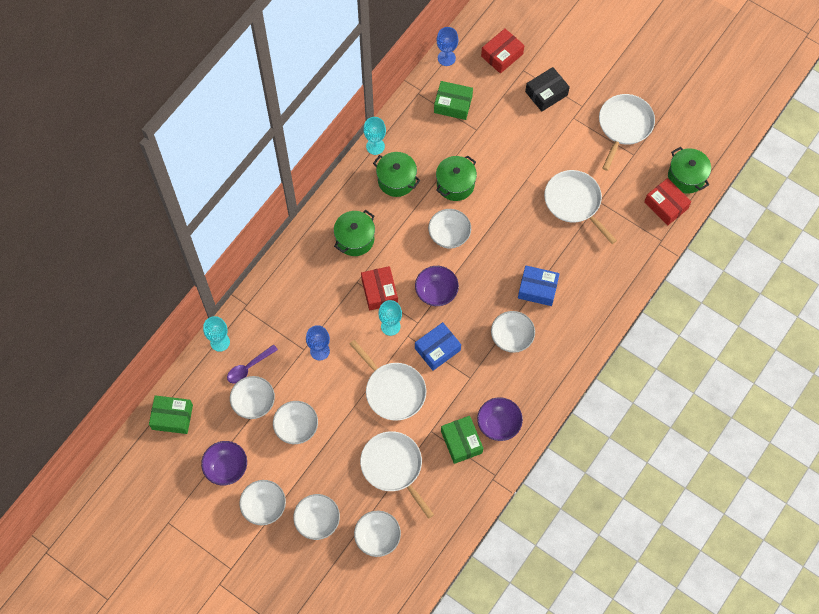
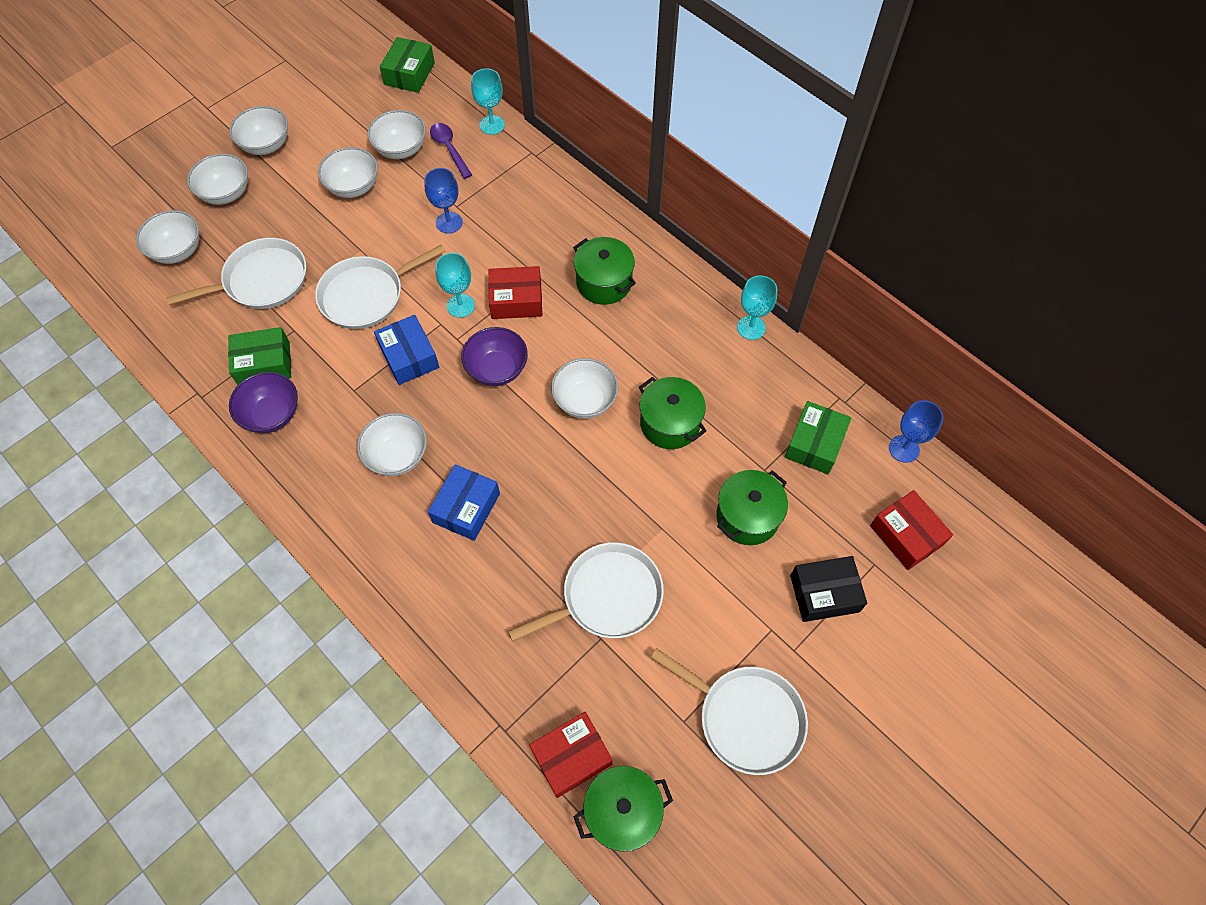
camera: 100 degrees right, 5 degrees down
purple bowl [201,441,247,485] -> none
green pot [373,152,421,197] -> green pot moved to [716,470,788,545]
black box [525,67,570,112] -> black box turned 75 degrees counterclockwise [790,556,867,622]

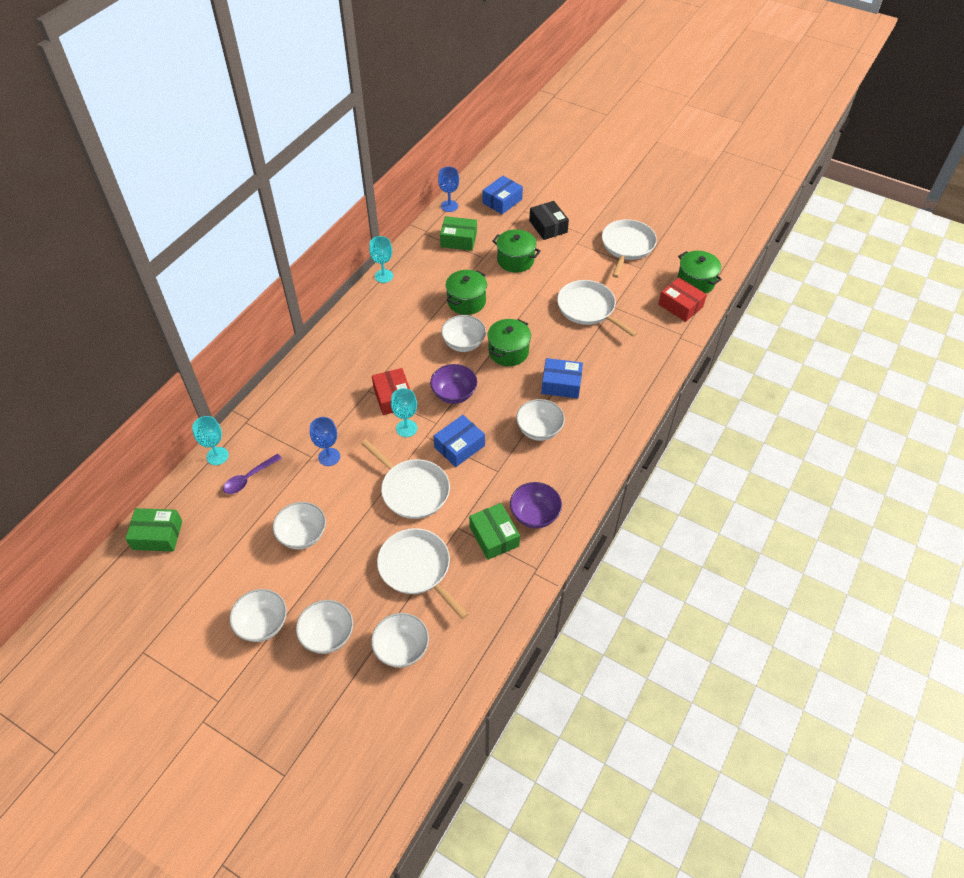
camera: 105 degrees left, 10 degrees down
white bowl [367,110,426,159] -> none
green pot [573,237,636,305] -> green pot moved to [487,319,531,366]
red box [870,490,953,570] -> blue box [482,176,523,214]

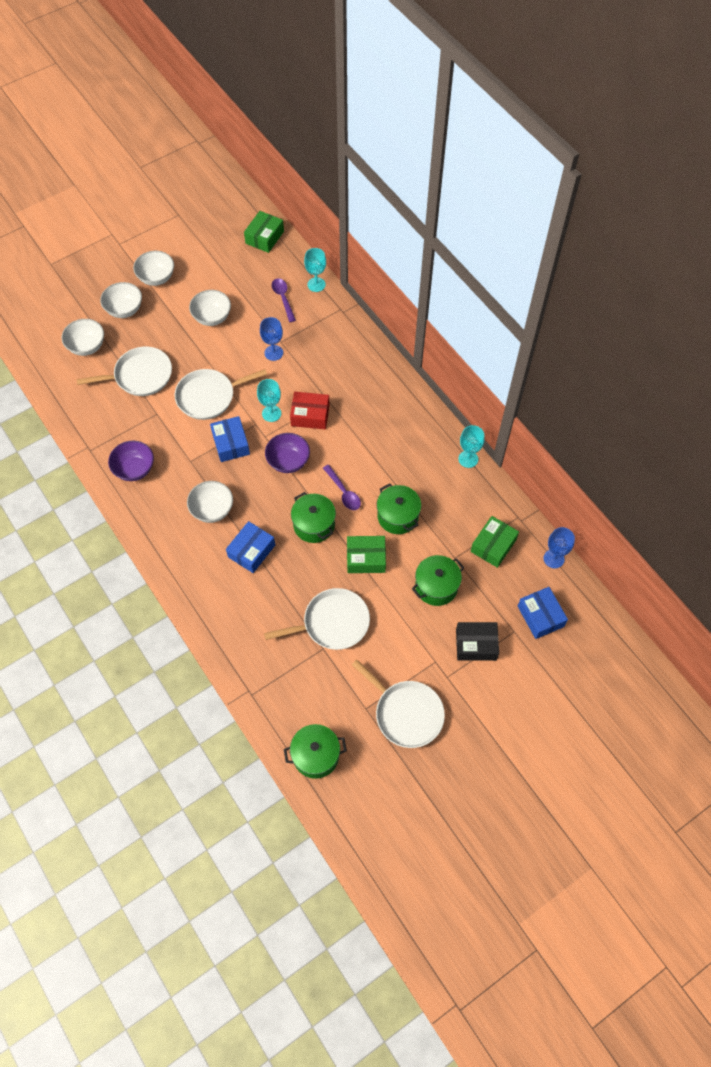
camera: 115 degrees right, 10 degrees up
white bowl [441,315,486,352] -> purple spoon [323,465,361,510]
green box [469,503,520,560] -> green box moved to [347,536,386,573]
red box [658,277,707,322] -> none

